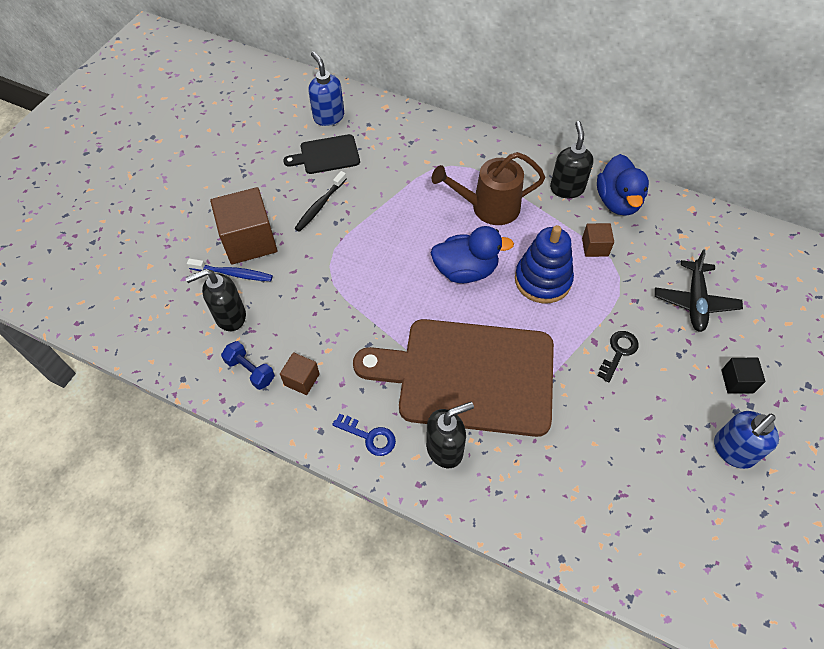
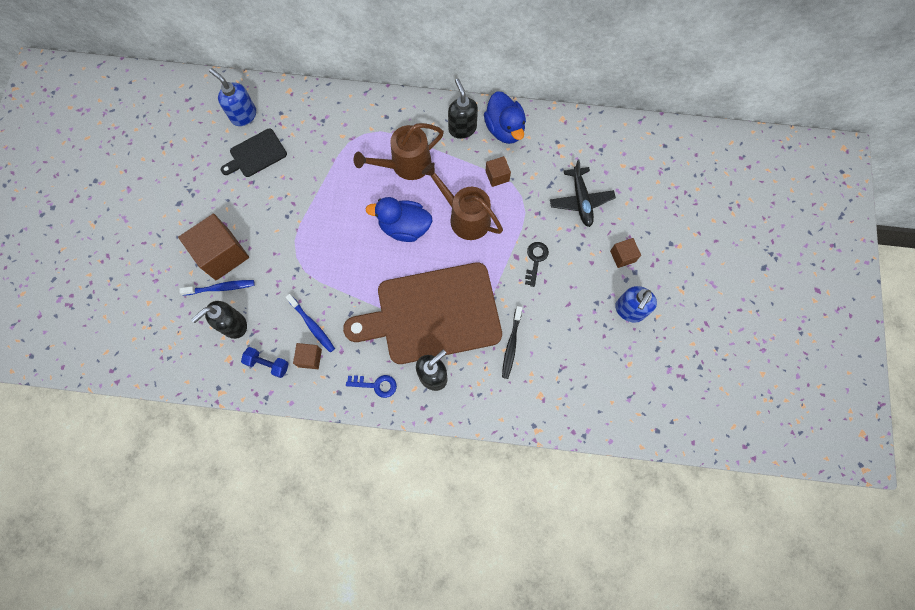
camera: 20 degrees left, 15 degrees up
black toothbrush [295,171,347,232] -> black toothbrush moved to [502,306,522,379]
blue duck [431,226,514,283] -> blue duck turned 150 degrees counterclockwise [366,197,433,242]
blue stacking toy [515,225,574,303] -> brown watering can [422,163,503,240]
black cube [721,358,766,394] -> brown cube [610,238,641,268]
none -> blue toothbrush [286,294,335,352]

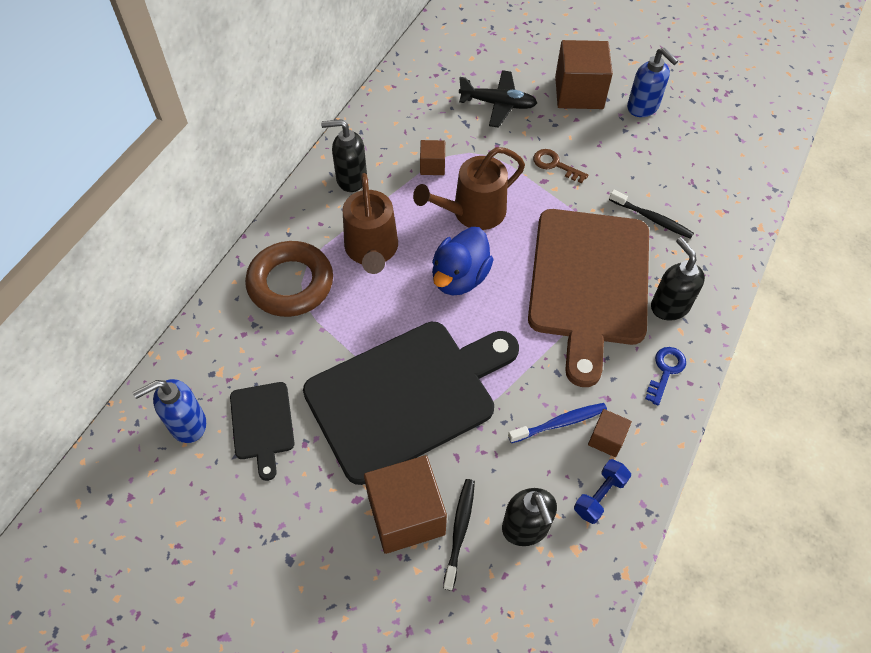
camera: 70 degrees left, 15 degrees down
blue toothbrush [179,280,255,296] -> black toothbrush [443,479,475,591]
blue duck [484,91,526,144] -> none
black key [525,242,549,287] -> brown key [533,149,588,183]
brown cube [610,238,641,268] -> brown cube [555,40,613,109], size x2.01
none -> brown ring [245,241,333,317]
none -> black cutting board [303,322,519,485]

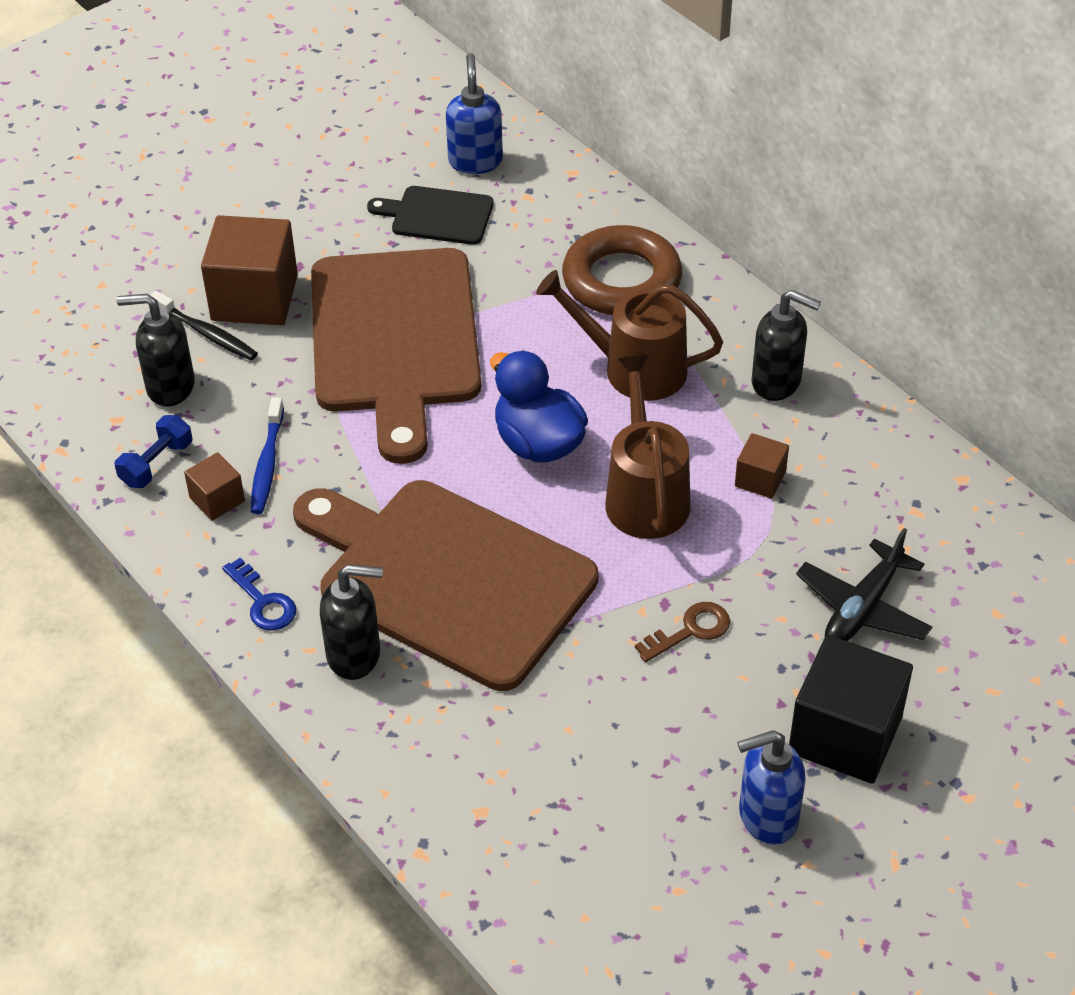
camera: 115 degrees right, 10 degrees down
black cutting board [303,322,519,485] -> brown cutting board [311,248,481,464]
black soap dispenser [321,119,367,192] -> black soap dispenser turned 90 degrees clockwise [752,290,821,401]
brown cube [555,40,613,109] -> black cube [789,635,913,784]
blue dumbbell [574,459,631,524] -> blue dumbbell turned 60 degrees clockwise [115,415,192,488]
black toothbrush [609,190,694,239] -> none

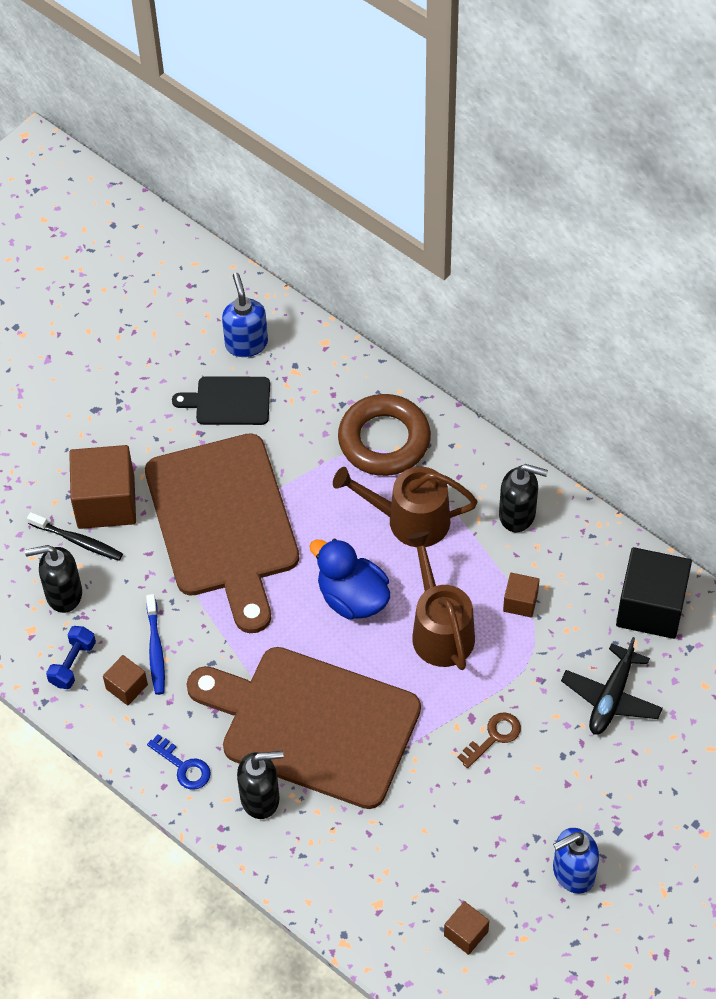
camera: 10 degrees left, 10 degrees up
black cube [789,635,913,784] -> black cube moved to [616,547,692,639]
none -> brown cube [444,901,489,955]

